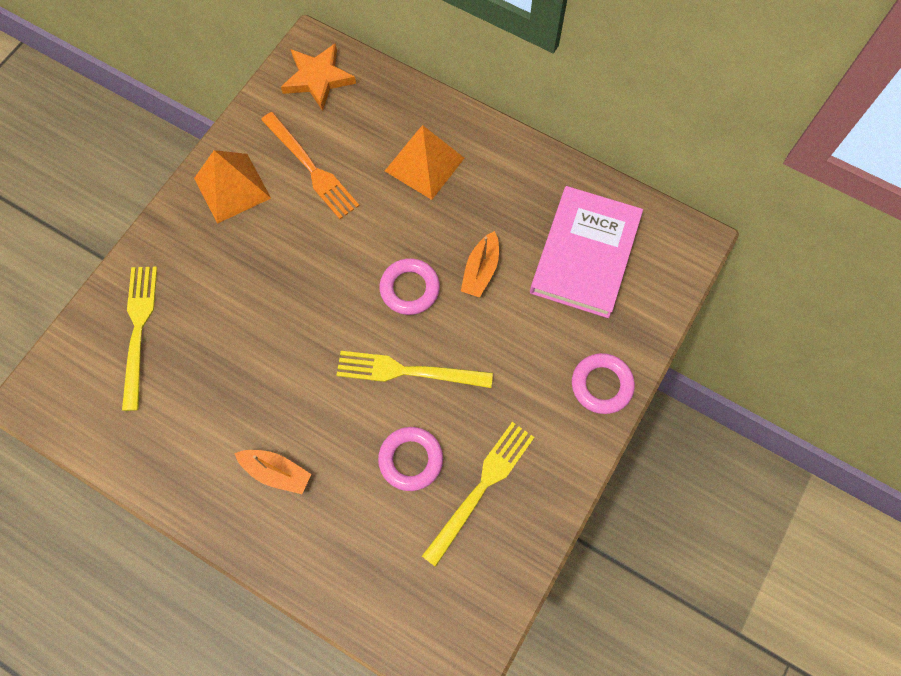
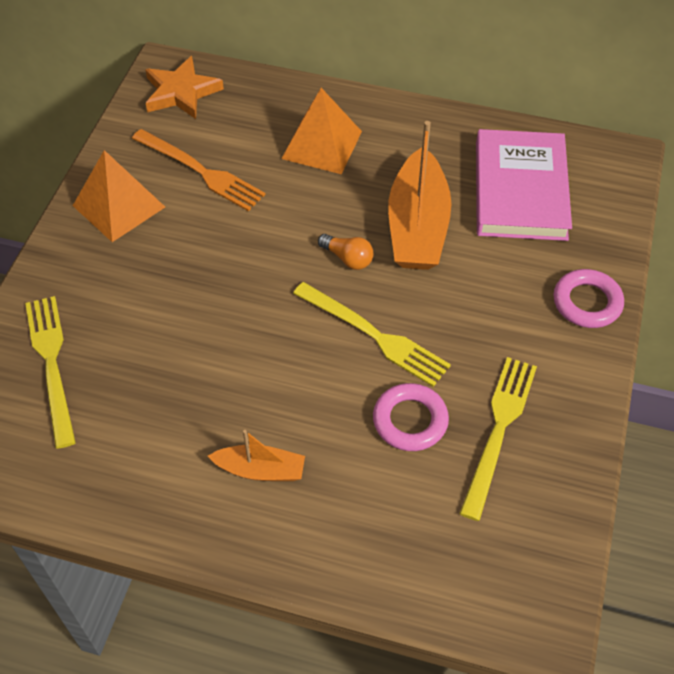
camera: 15 degrees left, 15 degrees down
yellow fork [336,351,493,388] -> yellow fork turned 135 degrees counterclockwise [293,282,451,387]
pink ring [380,258,440,315] -> orange light bulb [318,234,373,270]
orange boat [461,231,499,298] -> orange boat [388,121,452,270], size x1.90

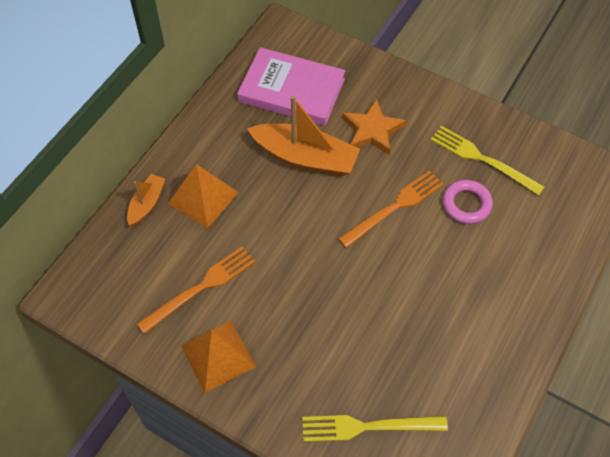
camera: 75 degrees left, 5 degrees up
orange star [145,56,224,119] -> orange star moved to [342,99,406,155]
orange boat [208,430,305,481] -> orange boat moved to [127,174,165,226]
yellow fork [293,282,451,387] -> orange fork [338,170,444,248]
orange light bulb [318,234,373,270] -> none
pink ring [554,269,624,328] -> none

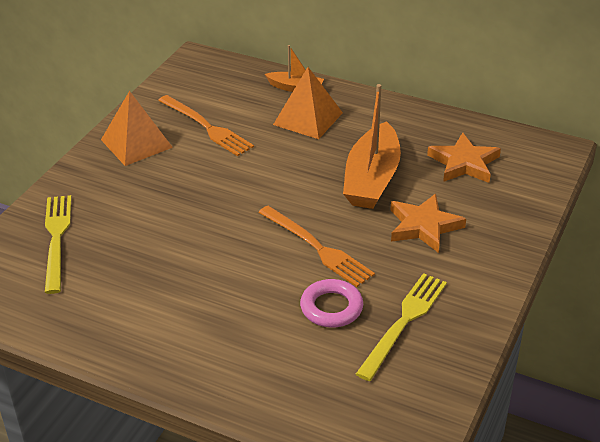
camera: 85 degrees right, 20 degrees down
pink book [237,47,346,126] -> orange star [427,133,501,183]

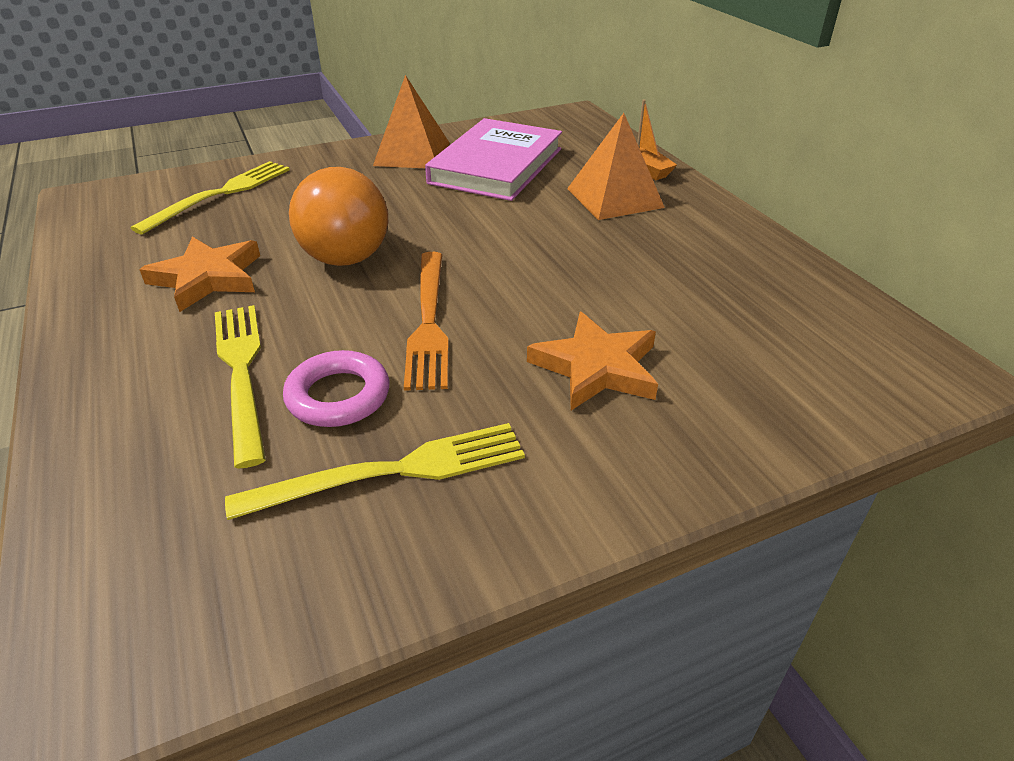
camera: 40 degrees right, 0 degrees up
orange fork [158,95,254,156] -> pink book [425,118,562,201]
orange boat [343,84,401,209] -> none
orange star [427,133,501,183] -> orange star moved to [139,237,260,312]
none -> yellow fork [215,305,266,469]
none -> orange light bulb [289,167,388,266]

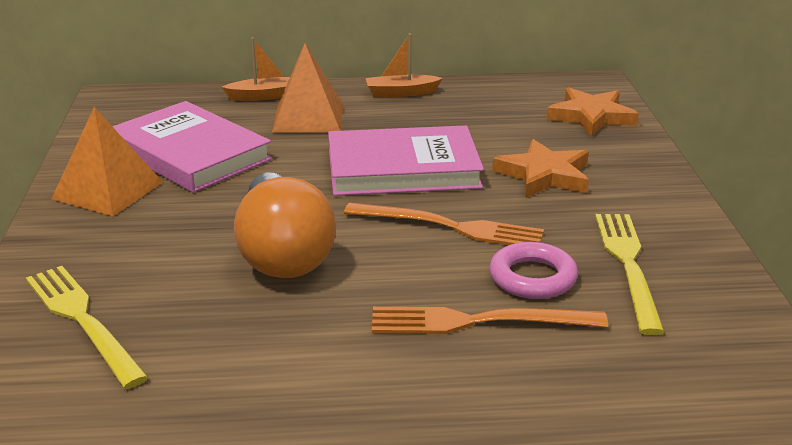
camera: 70 degrees left, 10 degrees down
orange star [139,237,260,312] -> orange star moved to [546,87,639,136]
yellow fork [215,305,266,469] -> orange fork [372,307,608,334]
orange light bulb [289,167,388,266] -> orange light bulb turned 75 degrees clockwise [234,172,336,278]
none -> pink book [328,125,484,196]
none -> orange boat [366,34,443,97]

